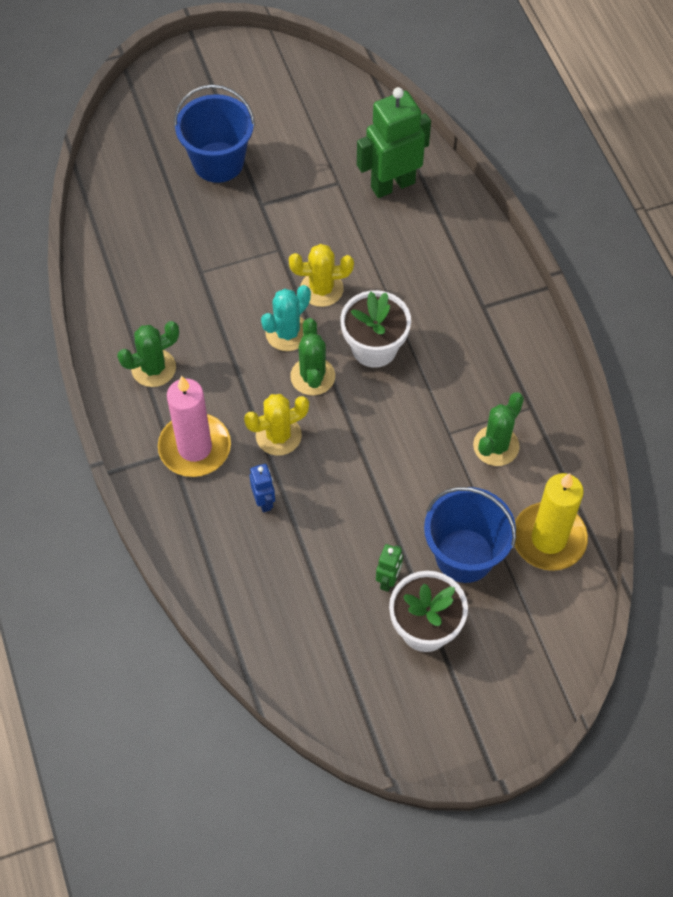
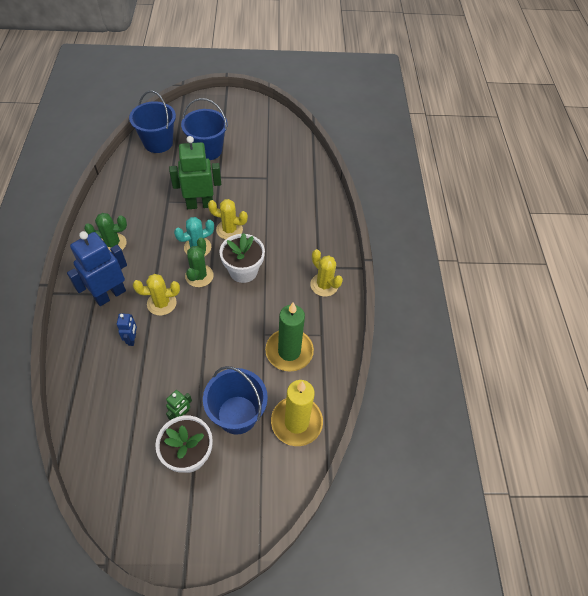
camera: 15 degrees right, 5 degrees down
pink candle [158,376,231,477] -> blue robot [67,231,127,306]
green robot [357,87,431,198] -> green robot moved to [169,136,221,209]
green cactus [473,392,524,466] -> green candle [265,302,314,372]
none -> blue bucket [129,91,176,153]
none -> yellow cactus [310,249,343,297]

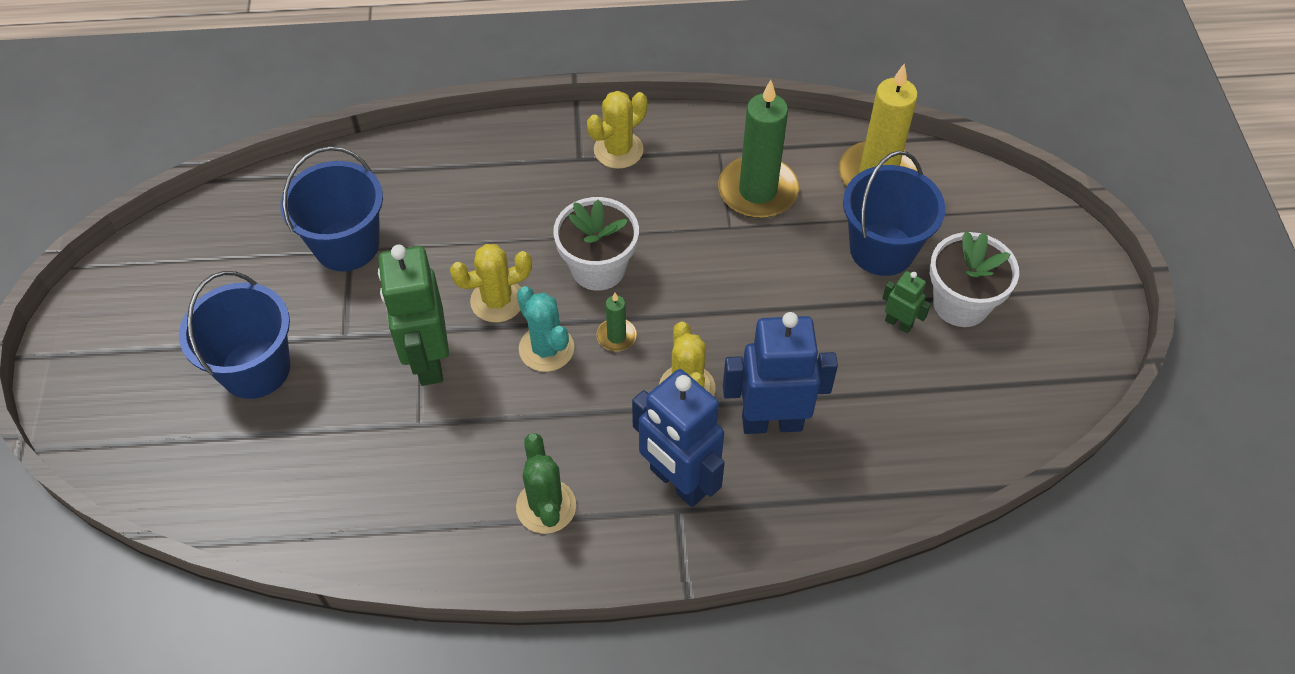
camera: 90 degrees left, 0 degrees up
blue robot [117,313,137,346] -> blue robot [723,312,838,434], size x2.11
blue bucket [129,91,176,153] -> blue bucket moved to [280,146,383,271]
green cactus [185,238,214,287] -> green candle [597,293,637,351]
yellow cactus [208,199,248,240] -> yellow cactus turned 60 degrees clockwise [450,244,532,322]

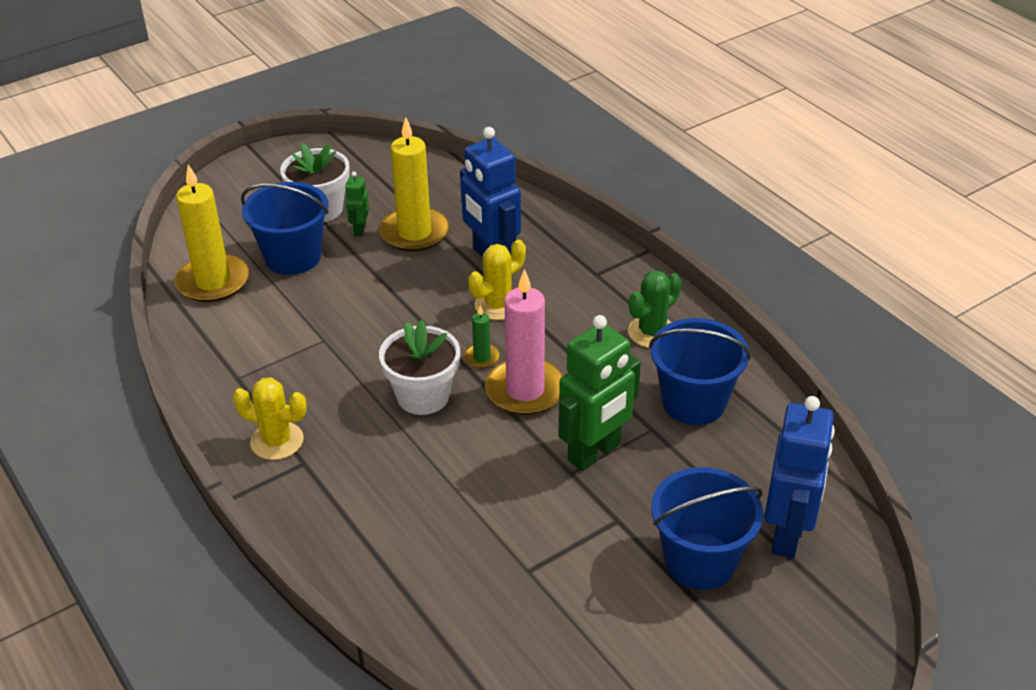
camera: 120 degrees left, 15 degrees down
blue bucket [280,146,383,271] -> blue bucket moved to [649,318,751,425]
yellow cactus [450,244,532,322] -> none
turquoise cactus [517,286,574,372] -> pink candle [485,269,563,415]
blue robot [632,369,725,507] -> blue robot moved to [764,396,835,558]
green candle [718,80,799,218] -> none
none -> yellow candle [379,117,449,252]

